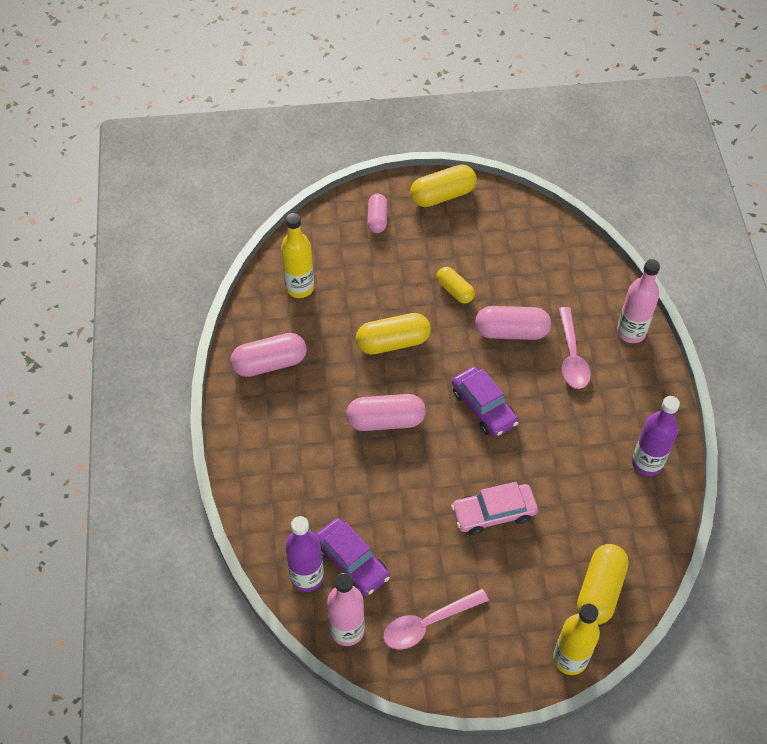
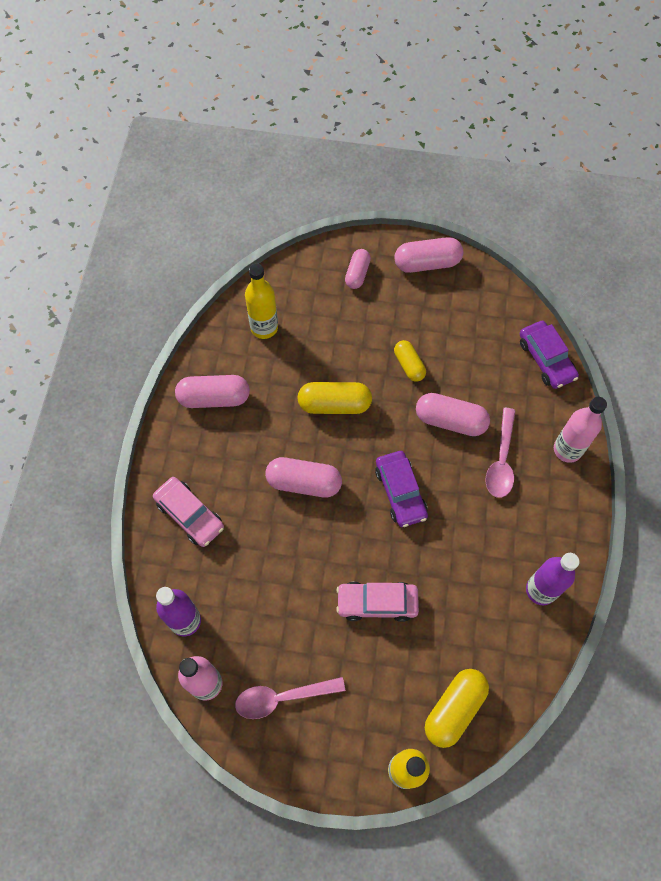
camera: 15 degrees right, 10 degrees up
purple car [316,518,390,596] -> purple car moved to [520,321,579,389]
yellow capsule [410,165,476,207] -> pink capsule [394,237,463,273]
none -> pink car [153,477,224,547]

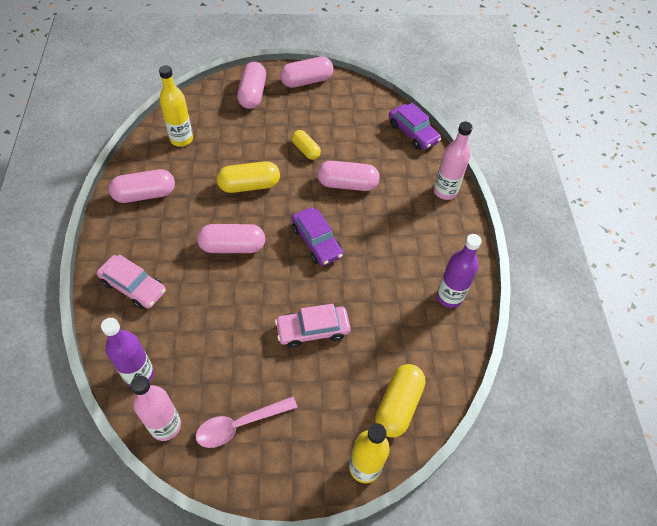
camera: 15 degrees left, 10 degrees down
pink capsule [345,249,371,289] -> pink capsule [237,62,266,109], size x1.57
pink spoon [486,408,516,498] -> none

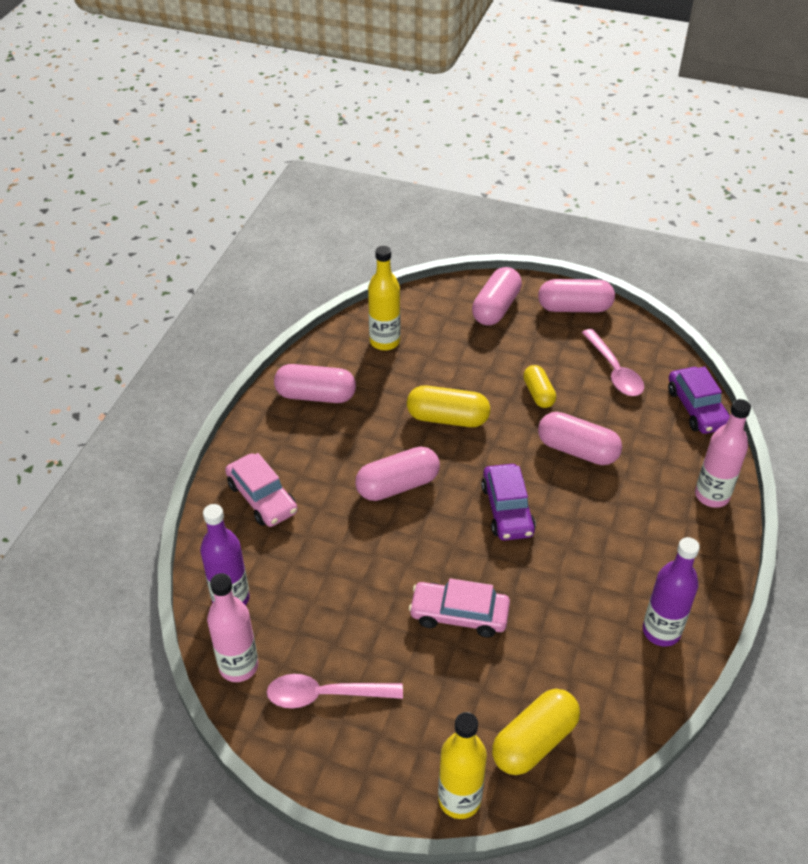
camera: 25 degrees right, 10 degrees down
pink capsule [197,224,265,253] -> pink capsule turned 45 degrees counterclockwise [355,447,440,501]
none -> pink spoon [582,329,644,396]

